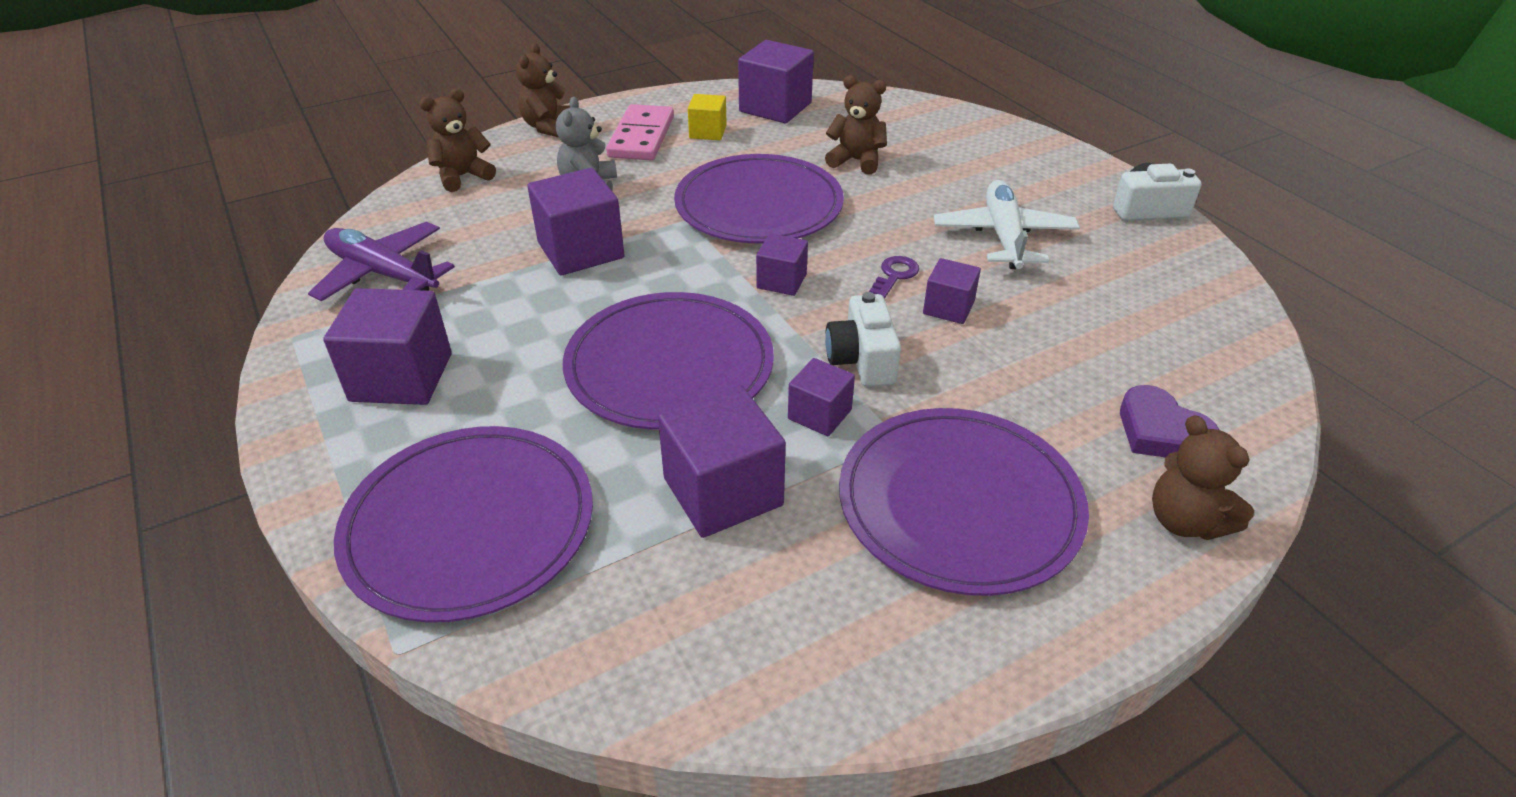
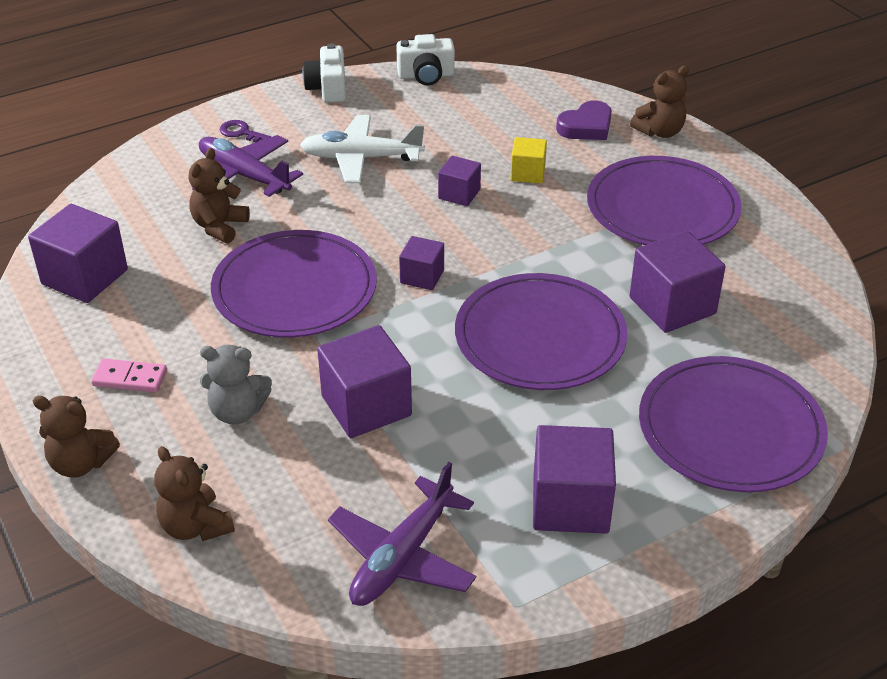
camera: 90 degrees left, 0 degrees up
pink domino [606,104,674,160] -> pink domino [91,359,167,392], size x0.61
yellow cube [688,94,727,140] -> yellow cube moved to [511,137,547,184]
purple cube [788,358,855,436] -> none
white camera [825,292,901,387] -> white camera moved to [396,34,455,86]
purple key [869,256,919,299] -> purple key moved to [220,120,271,142]
none -> purple plane [192,135,303,197]

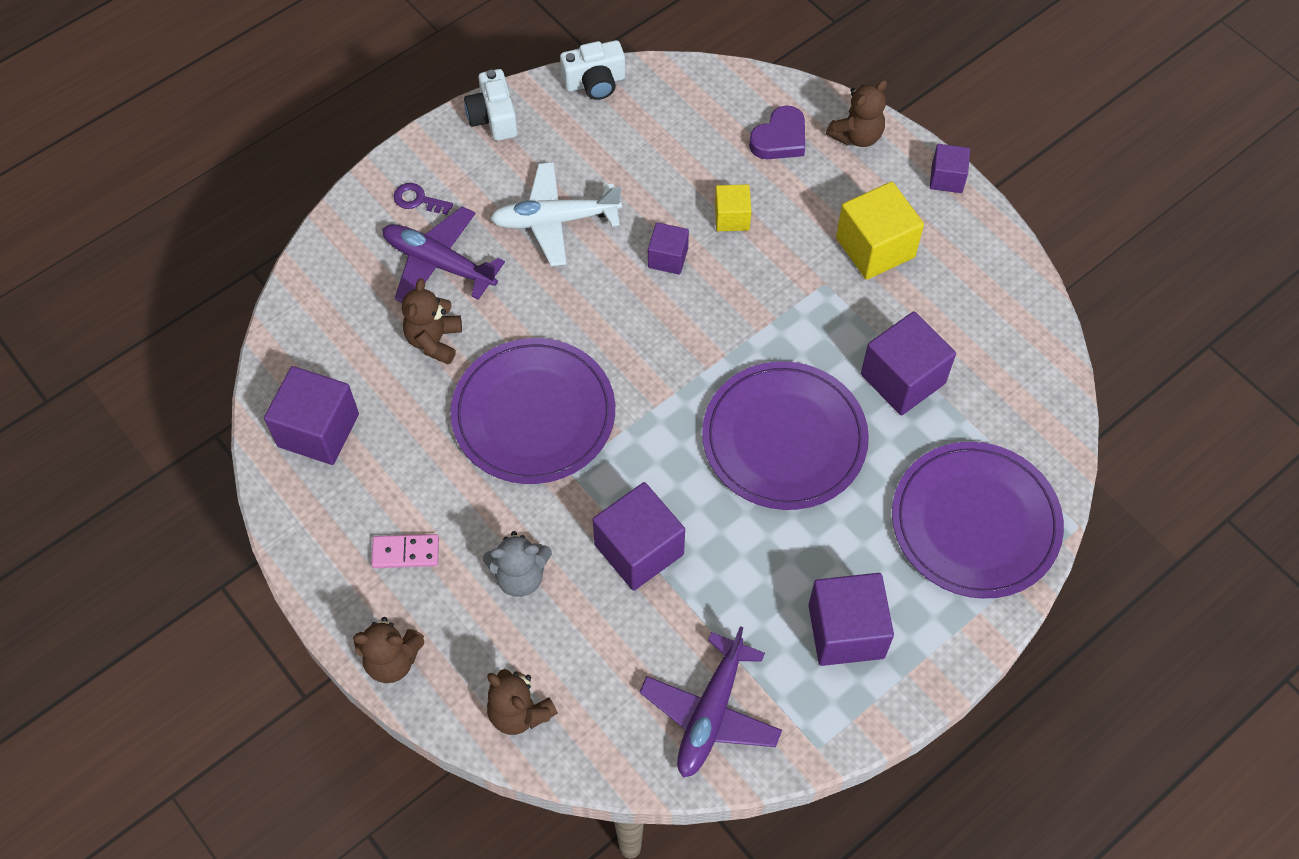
camera: 10 degrees left, 20 degrees up
purple cube [399,236,444,290] -> purple cube moved to [930,144,970,193]
purple plate [587,156,742,245] -> yellow cube [836,182,924,280]

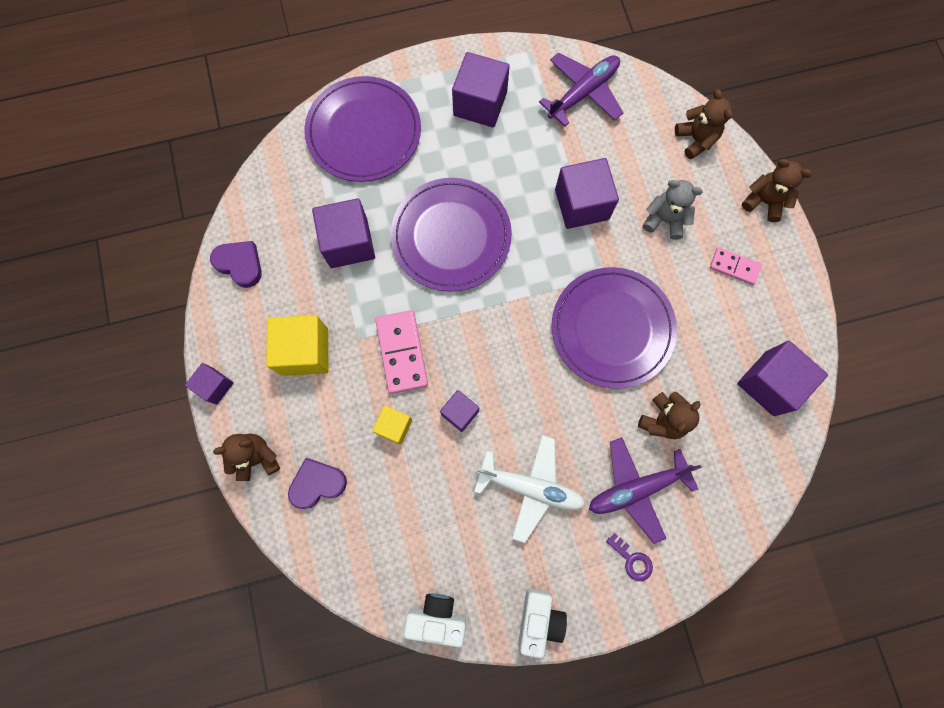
camera: 155 degrees left, 15 degrees up
purple plane [383,206,505,303] -> purple plane turned 105 degrees clockwise [589,437,702,544]
none -> purple heart [210,241,262,288]
none -> pink domino [375,310,428,394]

